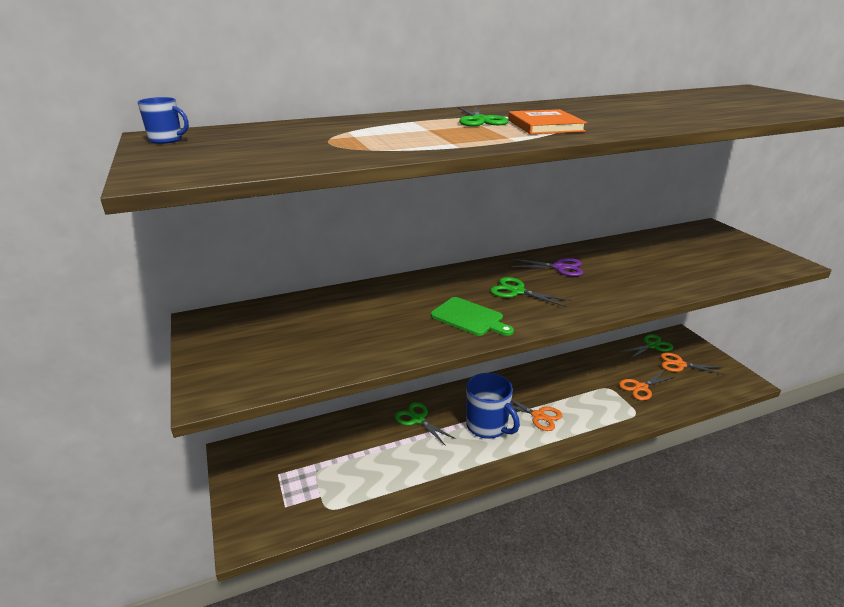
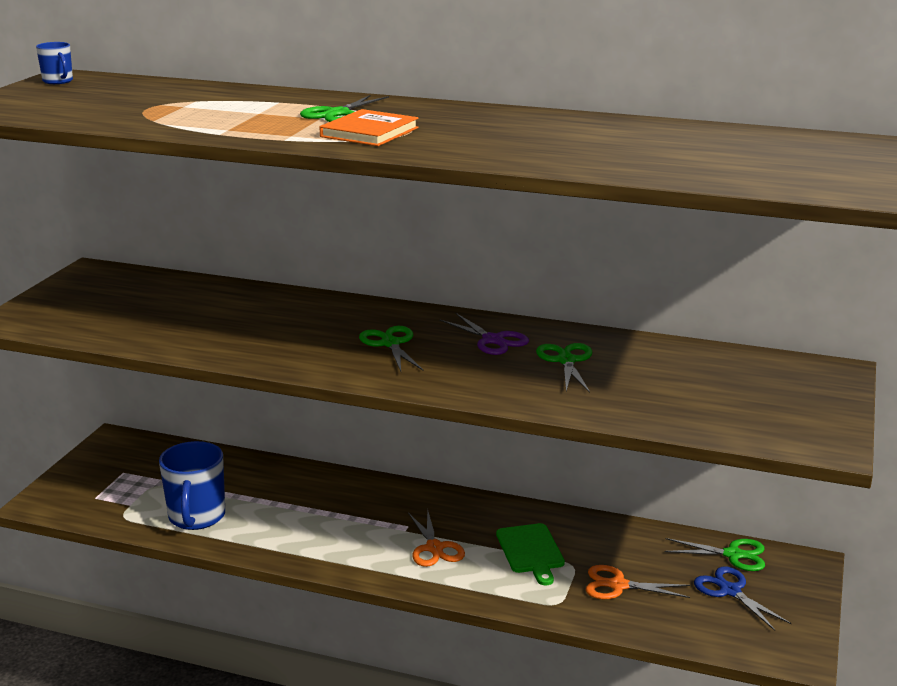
camera: 40 degrees right, 5 degrees down
green scissors [395,402,456,446] -> green scissors moved to [536,343,592,393]
green cutting board [431,297,514,336] -> green cutting board moved to [496,523,565,585]
blue mug [466,373,520,439] -> blue mug moved to [159,441,225,530]
orange scissors [661,353,725,375] -> blue scissors [694,566,792,631]

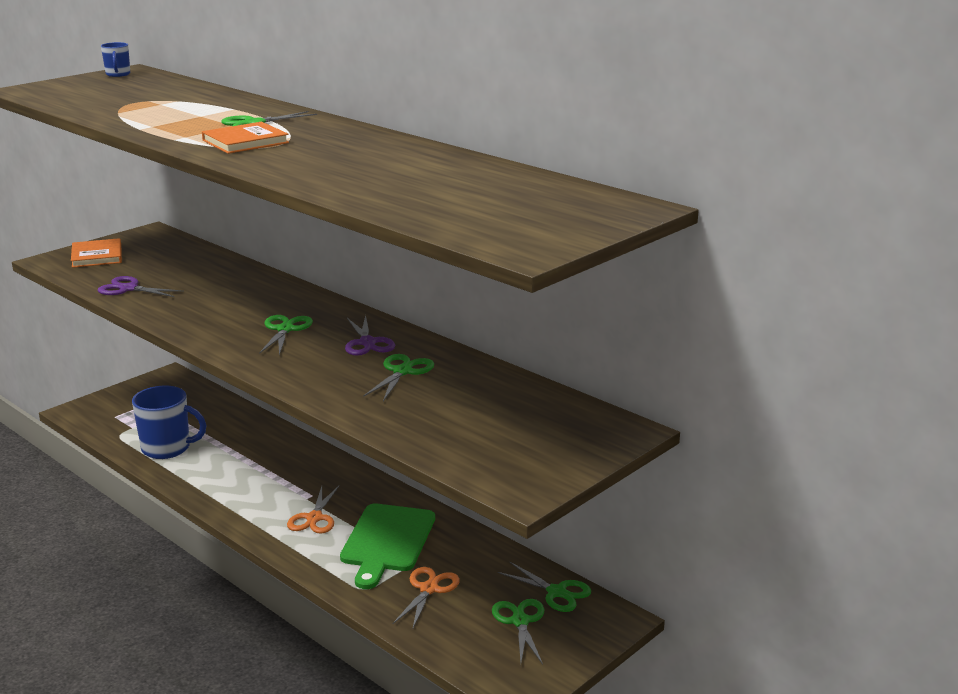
camera: 25 degrees right, 0 degrees up
blue mug [159,441,225,530] -> blue mug turned 105 degrees counterclockwise [132,386,206,459]
green cutting board [496,523,565,585] -> green cutting board [340,503,435,589], size x1.51
orange scissors [586,565,690,599] -> orange scissors turned 75 degrees clockwise [393,567,460,630]
blue scissors [694,566,792,631] -> green scissors [492,599,544,665]
none -> orange book [71,238,122,268]
none -> purple scissors [97,276,184,297]

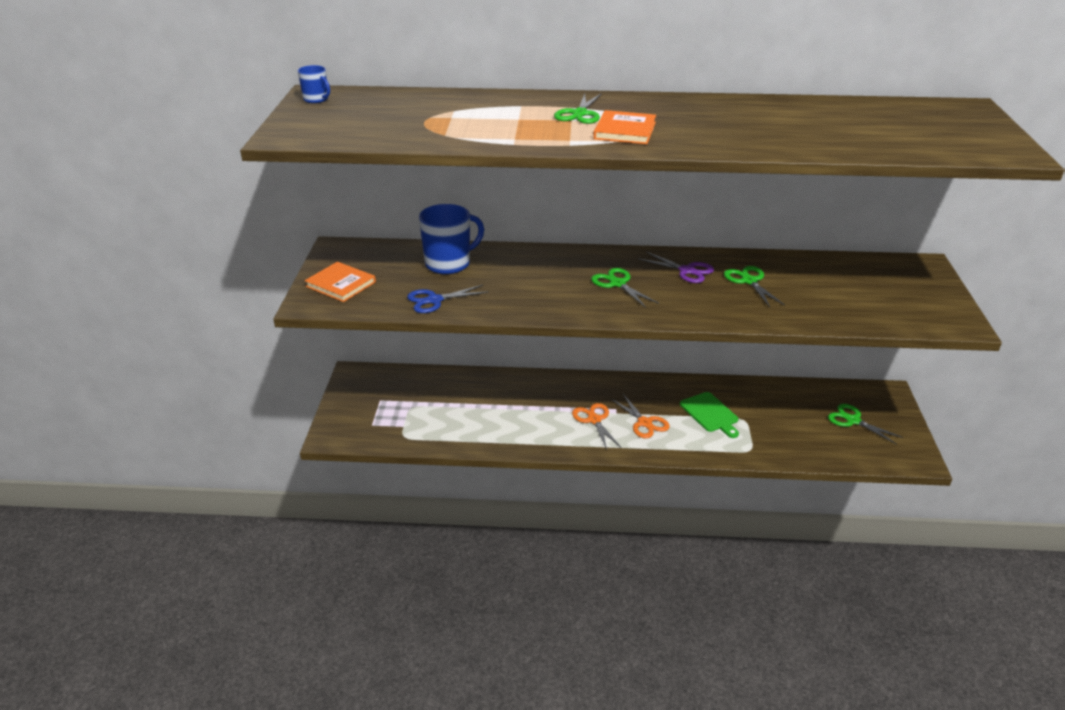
camera: 40 degrees left, 10 degrees up
purple scissors [97,276,184,297] -> blue scissors [407,285,489,313]
blue mug [132,386,206,459] -> blue mug moved to [419,204,484,274]
green cutting board [340,503,435,589] -> green cutting board [680,392,739,438], size x0.66
orange scissors [393,567,460,630] -> orange scissors moved to [572,403,621,450]
green scissors [498,561,591,612] -> none

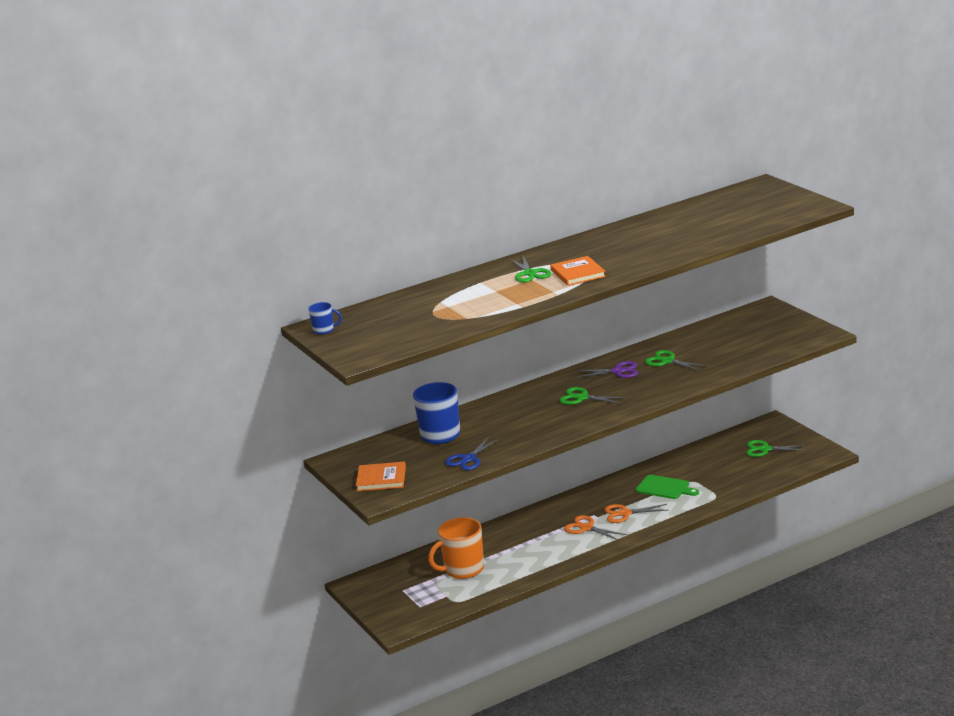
camera: 30 degrees left, 10 degrees down
orange scissors [611,394,670,438] -> orange scissors turned 150 degrees clockwise [604,504,668,523]
none -> orange mug [428,517,484,579]

